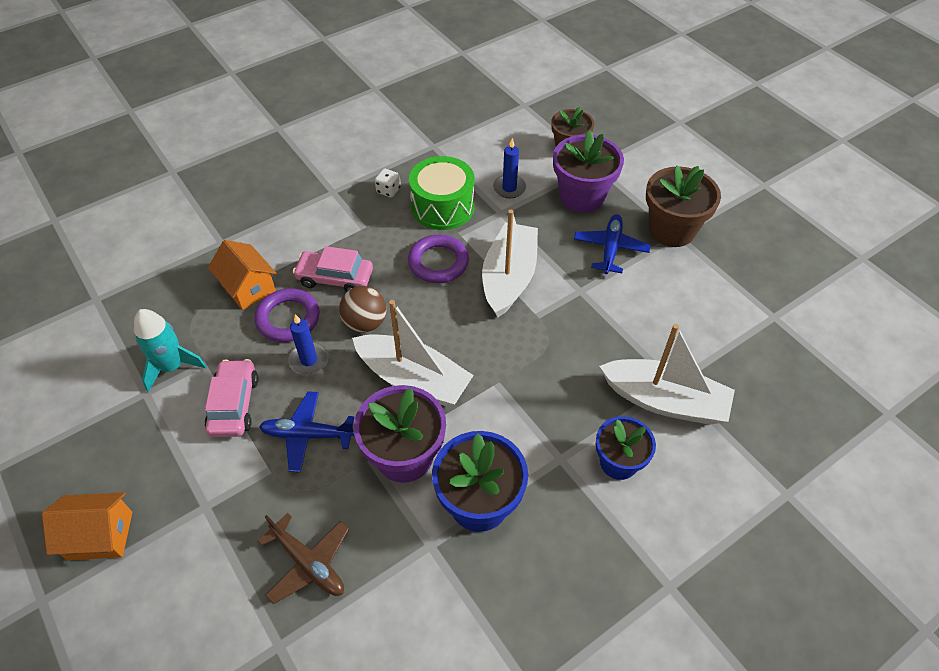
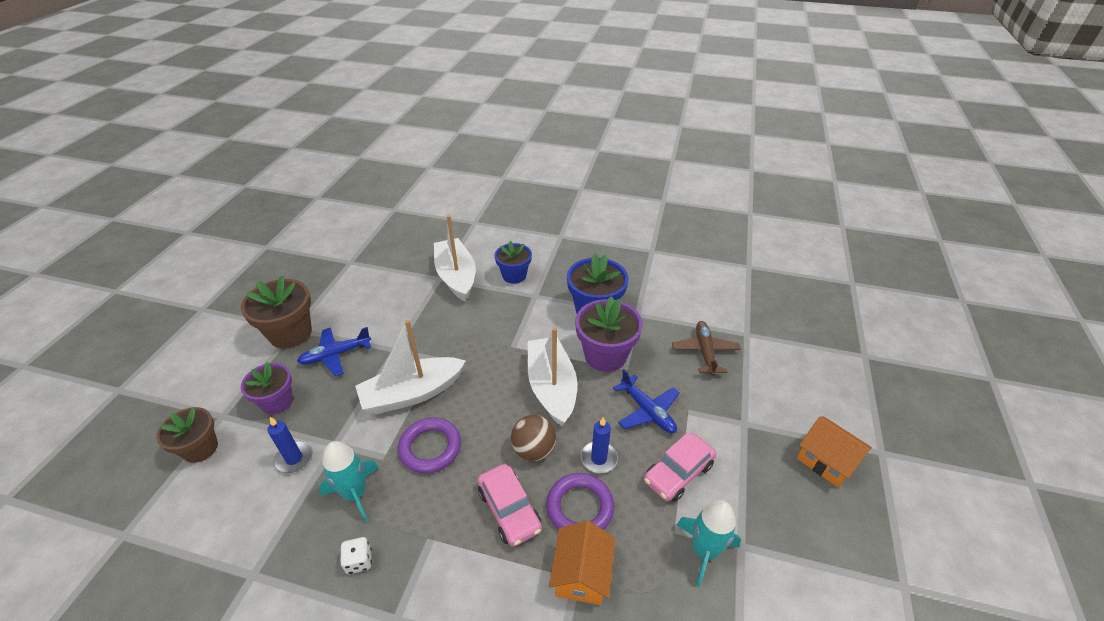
camera: 130 degrees left, 10 degrees down
green drum [409,156,475,230] -> turquoise rocket [319,441,379,522]
purple flower pot [553,130,624,213] -> purple flower pot [241,362,293,414], size x0.66

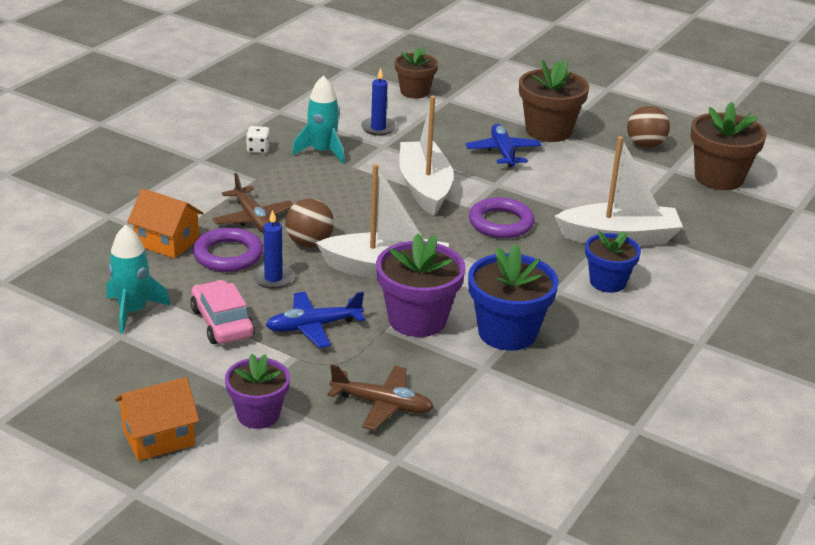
camera: 105 degrees right, 10 degrees down
purple flower pot [241,362,293,414] -> purple flower pot moved to [225,354,290,429]
purple ring [398,418,461,473] -> purple ring moved to [469,197,535,238]
pink car [477,464,542,547] -> brown plane [212,173,294,233]
none -> brown ball [627,106,670,148]
none -> brown flower pot [691,102,766,190]

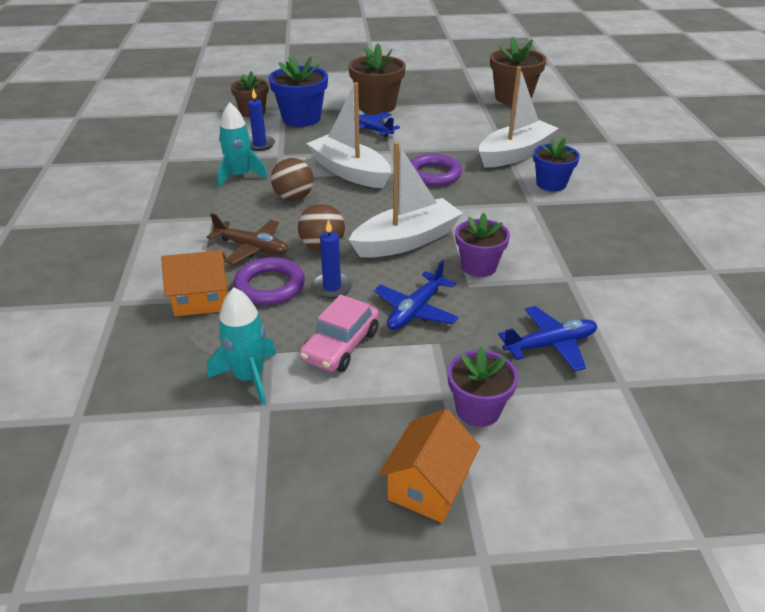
camera: 35 degrees left, 5 degrees up
pink car [190,280,255,344] -> pink car turned 90 degrees counterclockwise [300,294,379,372]
white dice [246,126,270,154] -> none
brown plane [327,364,434,430] -> blue plane [498,306,597,372]
purple flower pot [376,233,466,337] -> purple flower pot [455,213,510,277], size x0.66
blue flower pot [468,244,559,351] -> blue flower pot moved to [269,55,328,127]
brown ball [627,106,670,148] -> brown ball moved to [271,158,314,201]

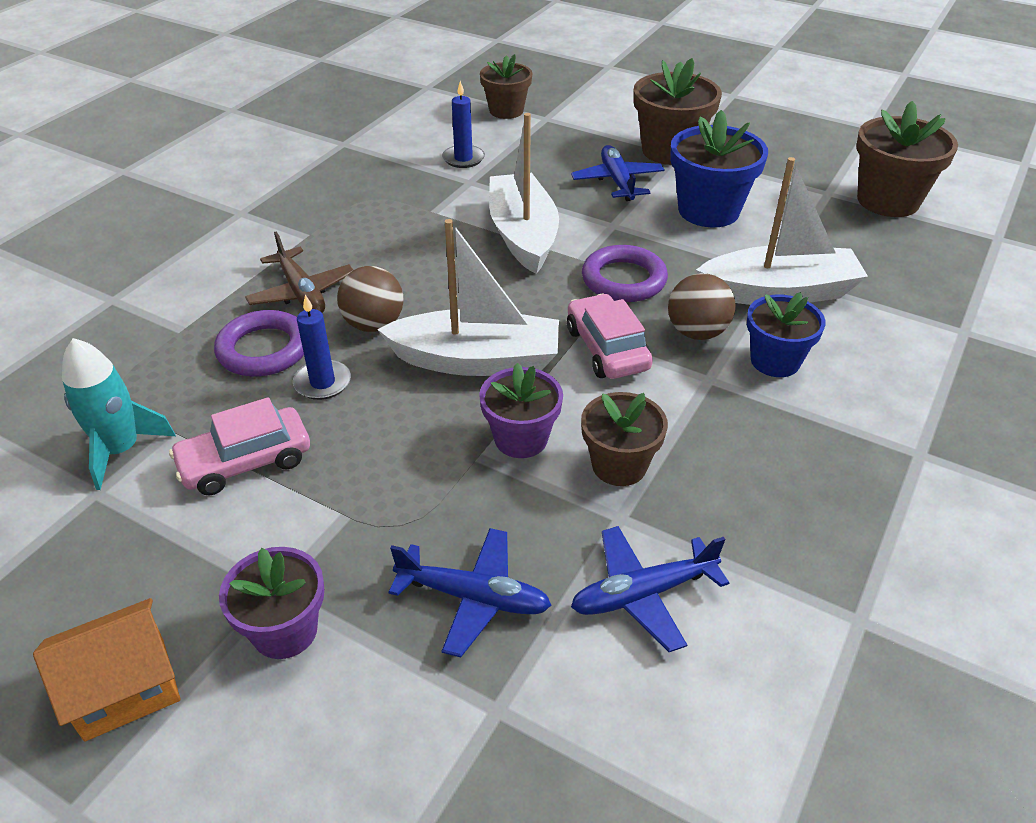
camera: 35 degrees right, 5 degrees up
orange house [161,250,227,316] -> none
turquoise rocket [217,102,268,188] -> none
blue flower pot [269,55,328,127] -> blue flower pot moved to [670,110,768,227]
brown ball [271,158,314,201] -> brown ball moved to [668,273,736,340]
blue plane [374,260,459,330] -> blue plane moved to [571,526,729,652]
none -> pink car [567,294,653,379]
none -> brown flower pot [581,392,668,486]

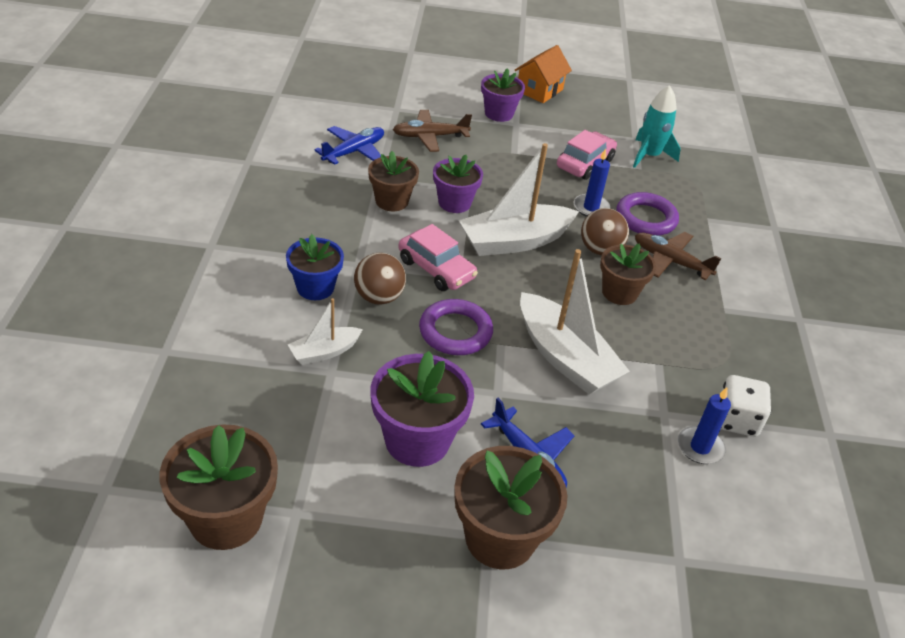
camera: 150 degrees right, 0 degrees up
blue plane [388,528,552,657] -> brown plane [393,110,472,152]
brown flower pot [480,54,532,119] -> brown flower pot moved to [600,244,656,305]
blue flower pot [670,110,768,227] -> purple flower pot [370,351,474,467]
white boat [696,157,868,305] -> white boat [288,298,363,365], size x0.53
none -> white dice [721,375,771,437]

